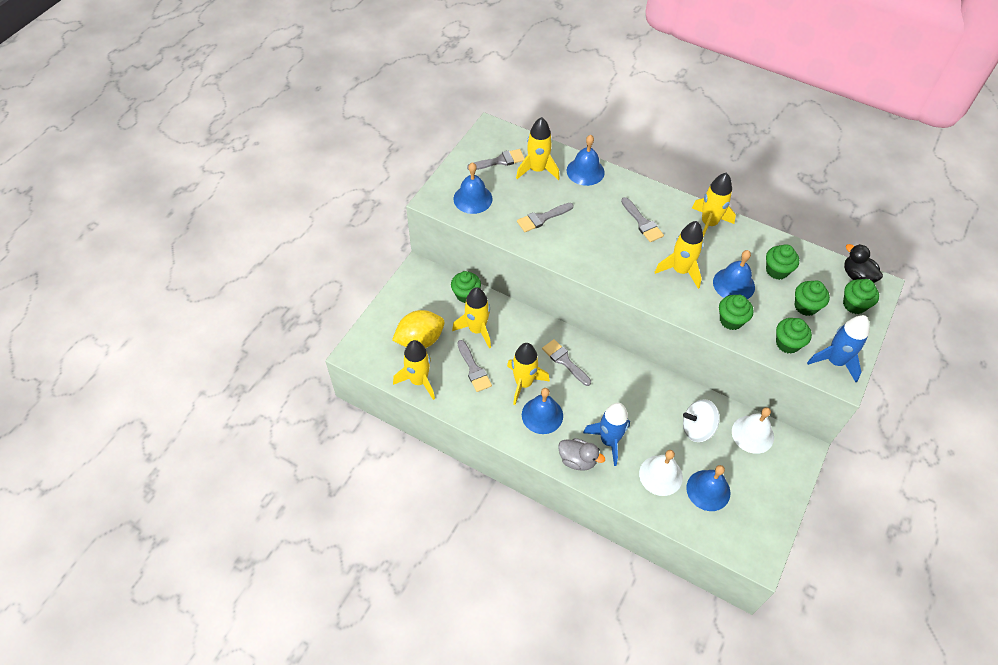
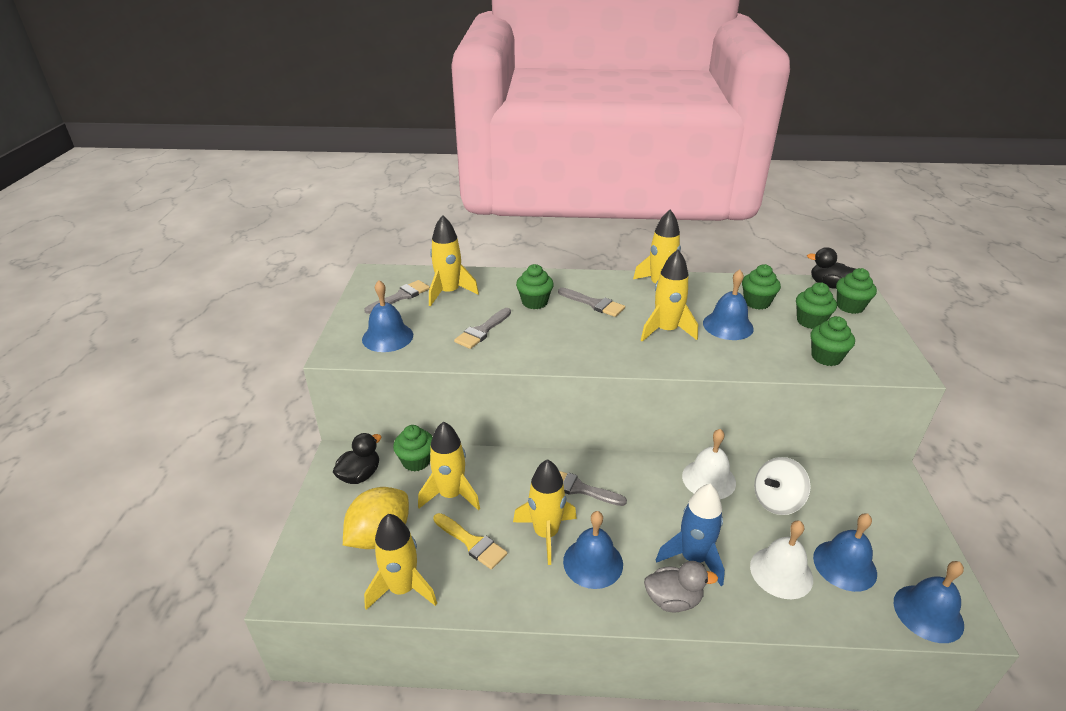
camera: 25 degrees left, 20 degrees down
grey brush [457,340,492,392] -> yellow brush [433,513,507,570]
blue bell [567,135,605,186] -> blue bell moved to [894,561,964,643]
green cupcake [719,295,754,330] -> green cupcake moved to [516,264,554,309]
white bell [732,407,774,454] -> white bell moved to [682,429,736,499]
blue rocket [807,315,870,382] -> none
none -> black duck [333,433,381,484]

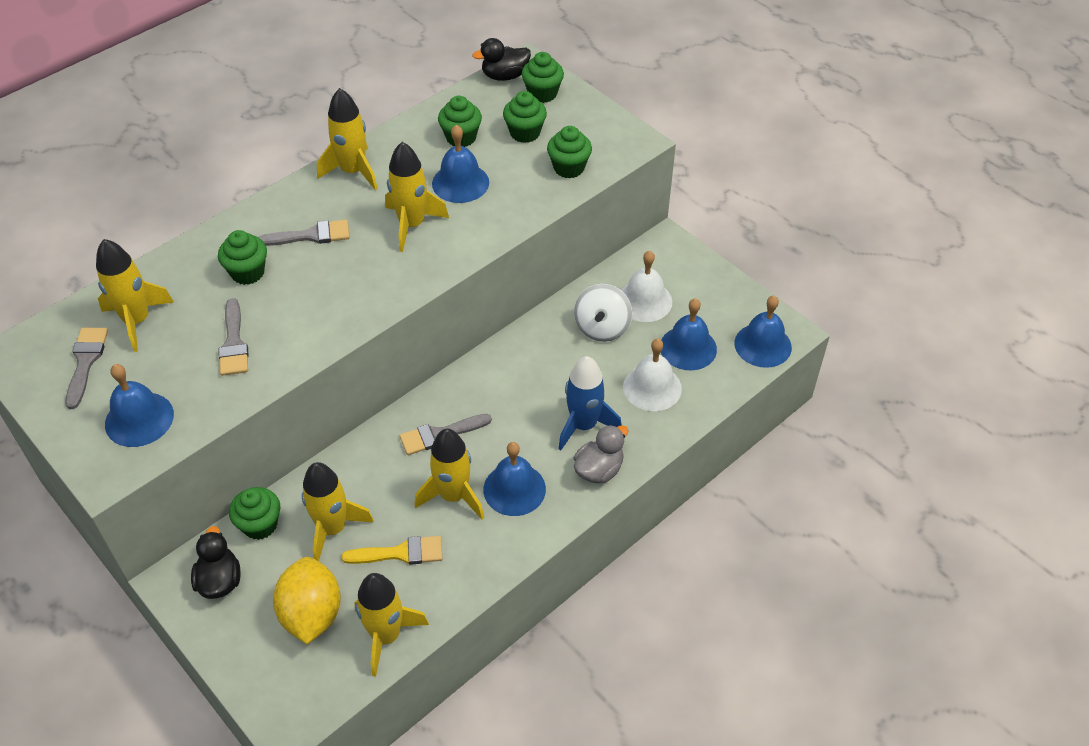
camera: 45 degrees left, 15 degrees up
white bell [682,429,736,499] -> white bell moved to [621,251,672,322]

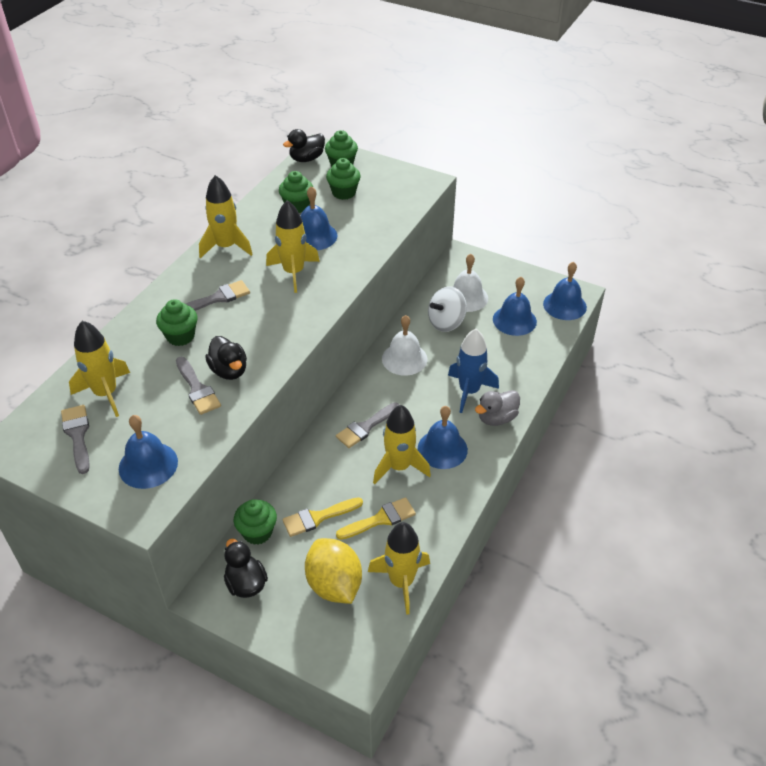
camera: 20 degrees left, 5 degrees down
yellow rocket [302,462,374,561] -> yellow brush [283,497,363,537]
green cupcake [547,126,592,178] -> none
white spinning top [574,284,632,342] -> white spinning top turned 60 degrees clockwise [428,287,467,332]
grey duck [574,425,629,483] -> grey duck turned 150 degrees counterclockwise [475,390,520,426]
white bell [623,339,682,411] -> white bell moved to [382,315,427,376]
none -> black duck [205,336,247,380]

